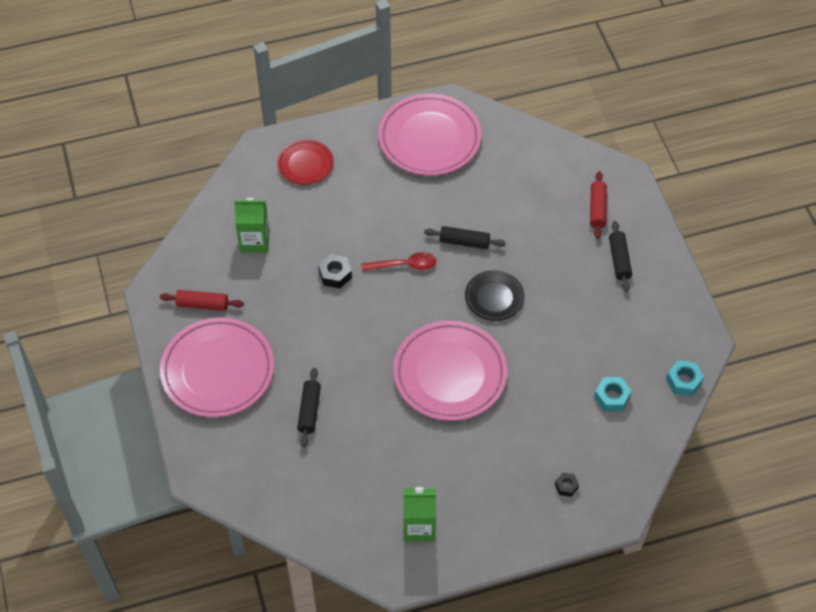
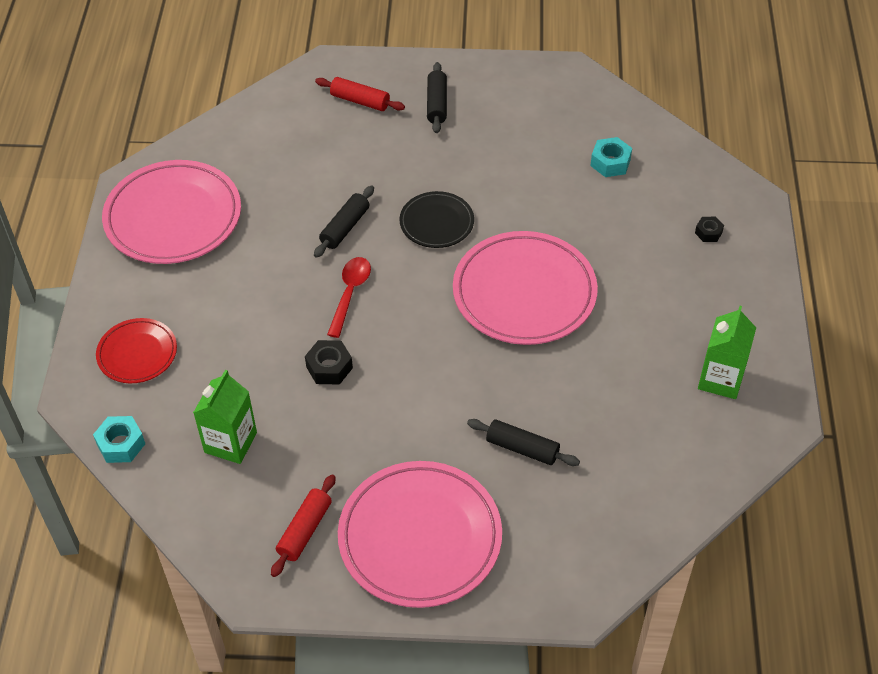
camera: 70 degrees left, 5 degrees down
black rolling pin [609,221,632,291] -> black rolling pin turned 75 degrees clockwise [427,62,447,133]
turquoise nut [666,360,704,396] -> turquoise nut moved to [93,416,145,463]

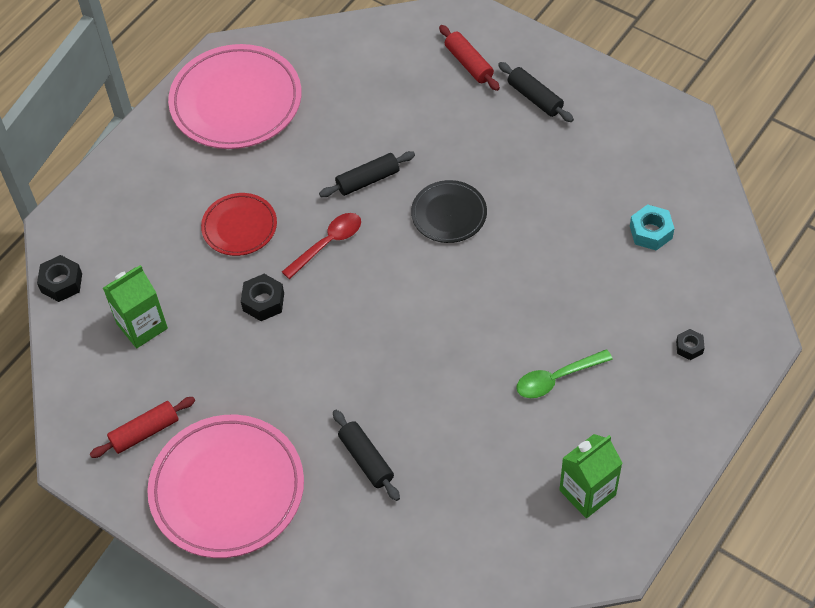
camera: 35 degrees right, 5 degrees up
turquoise nut [93,416,145,463] -> black nut [37,255,82,302]
red plate [96,318,177,383] -> red plate moved to [201,193,277,256]
black rolling pin [427,62,447,133] -> black rolling pin turned 75 degrees counterclockwise [498,62,574,122]
pink plate [453,231,598,345] -> none
none -> green spoon [516,349,613,398]

